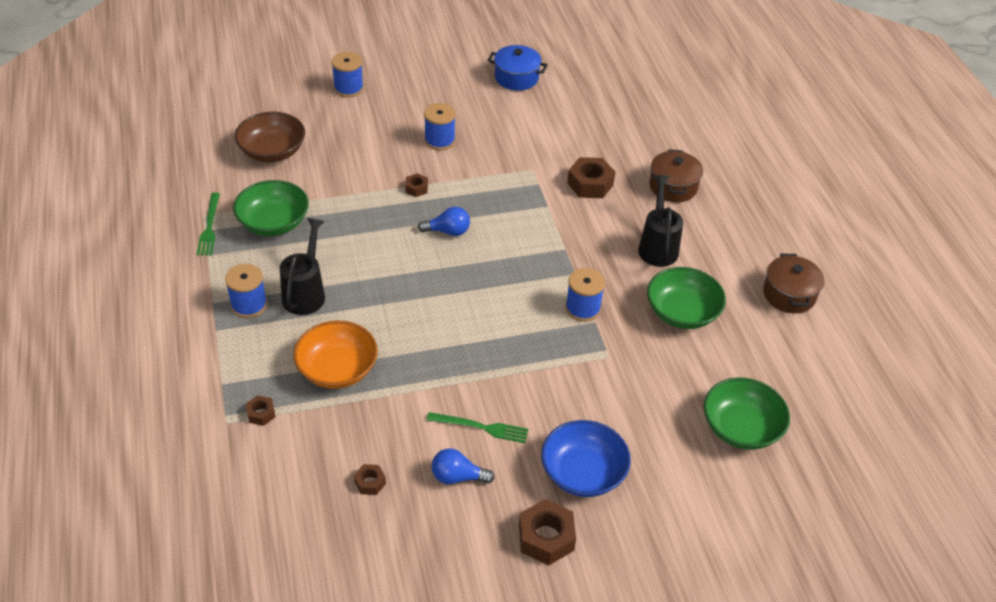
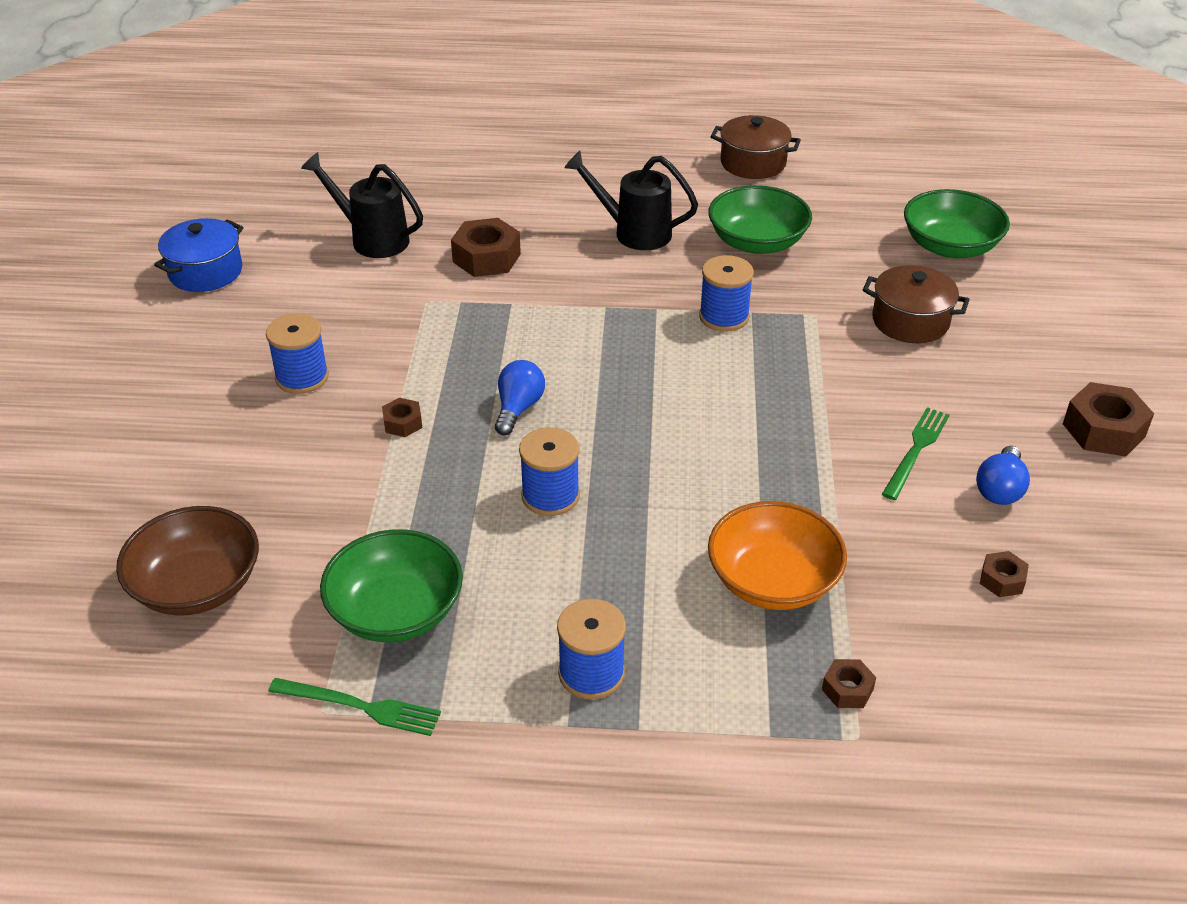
camera: 70 degrees left, 5 degrees down
black watering can [280,218,325,315] -> black watering can moved to [301,152,423,258]
blue spool [331,52,364,97] -> blue spool moved to [519,427,580,516]
blue bowl [541,420,631,497] -> none
brown pot [649,149,703,202] -> brown pot moved to [863,265,970,343]

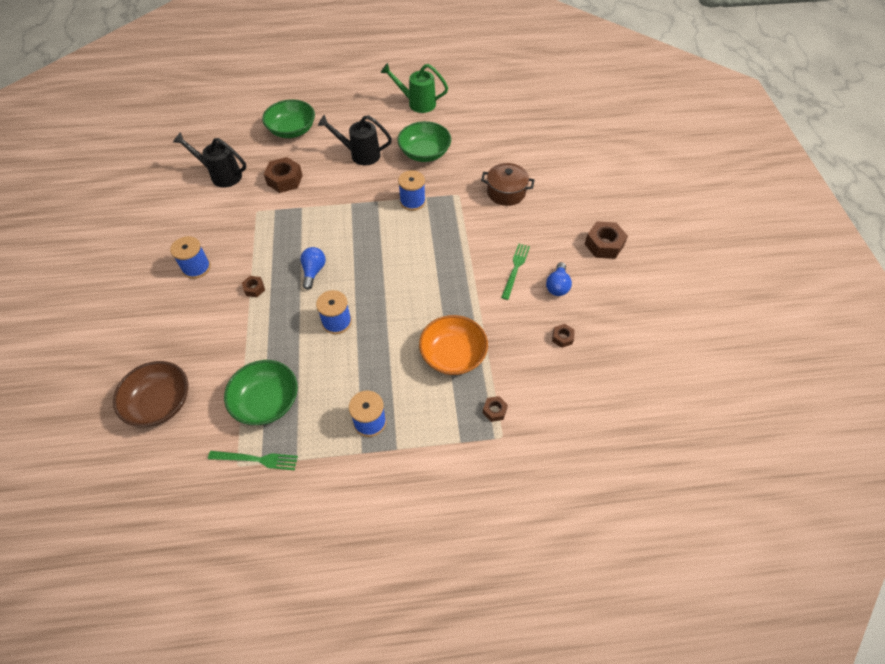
camera: 10 degrees left, 15 degrees up
blue pot [154,218,244,292] -> none
brown pot [710,115,801,179] -> green watering can [381,63,448,113]
green bowl [904,189,1010,258] -> green bowl moved to [262,99,315,138]

